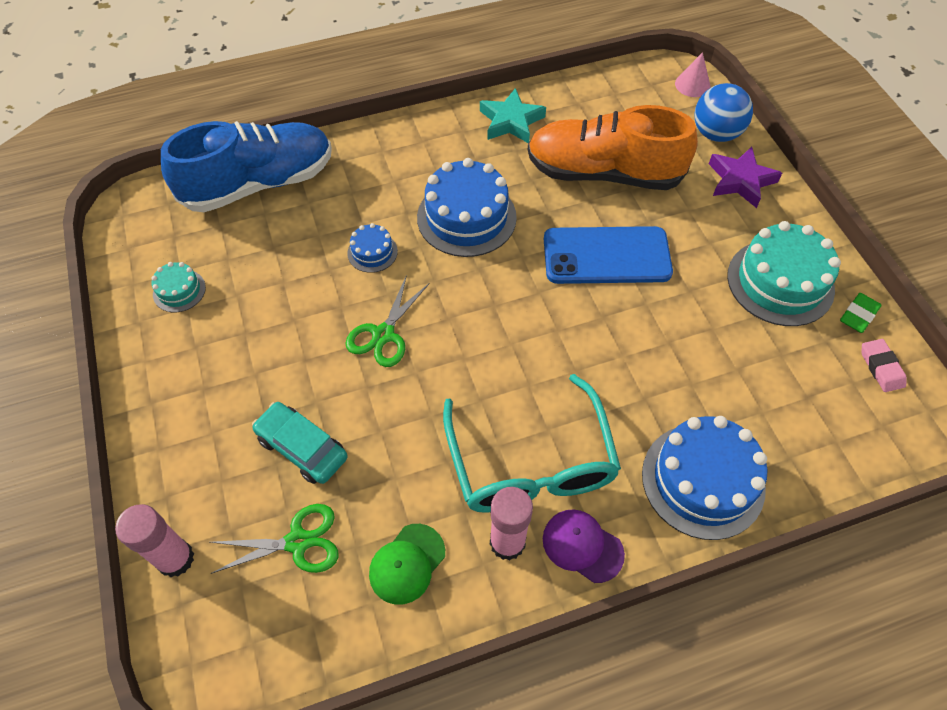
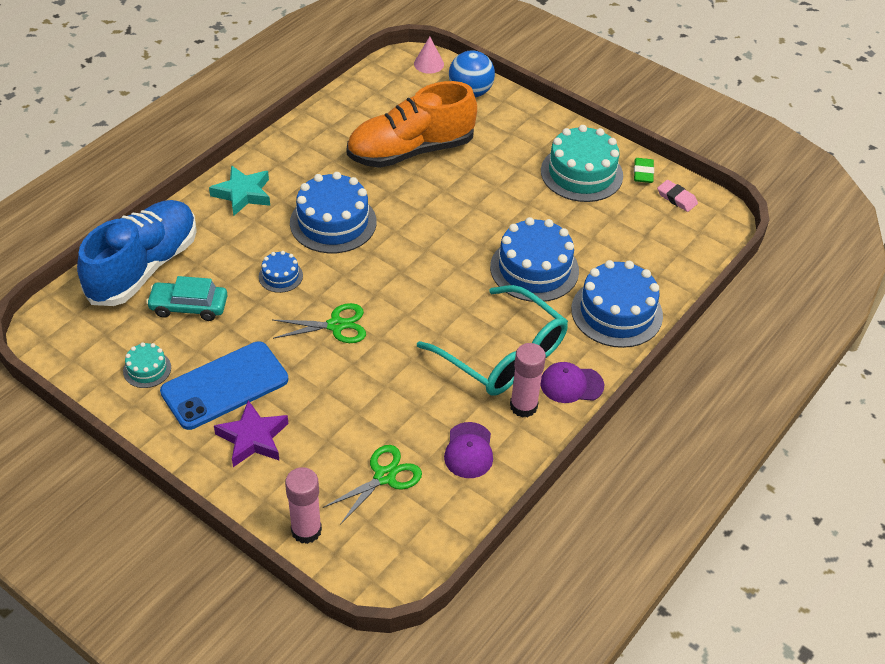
camera: 35 degrees left, 10 degrees down
turquoise car [252,402,347,484] -> turquoise car moved to [146,276,228,321]
green scissors [346,275,430,367] -> green scissors turned 90 degrees counterclockwise [273,303,366,343]
green cap [369,524,445,605] -> purple cap [444,422,493,478]
turquoise star [480,88,546,143] -> turquoise star moved to [209,165,270,216]
blue phone [544,226,673,284] -> blue phone moved to [160,341,288,430]
purple star [709,147,782,208] -> purple star moved to [214,400,288,467]
none -> blue cake [490,217,579,302]

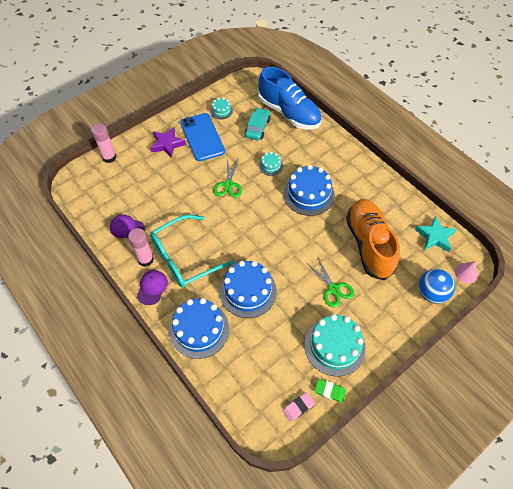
camera: 105 degrees right, 10 degrees up
turquoise star [209,165,270,216] -> turquoise star moved to [415,216,457,252]
blue cake [259,251,303,293] -> turquoise cake [259,152,283,176]
green scissors [323,445,422,525] -> green scissors moved to [307,257,354,307]

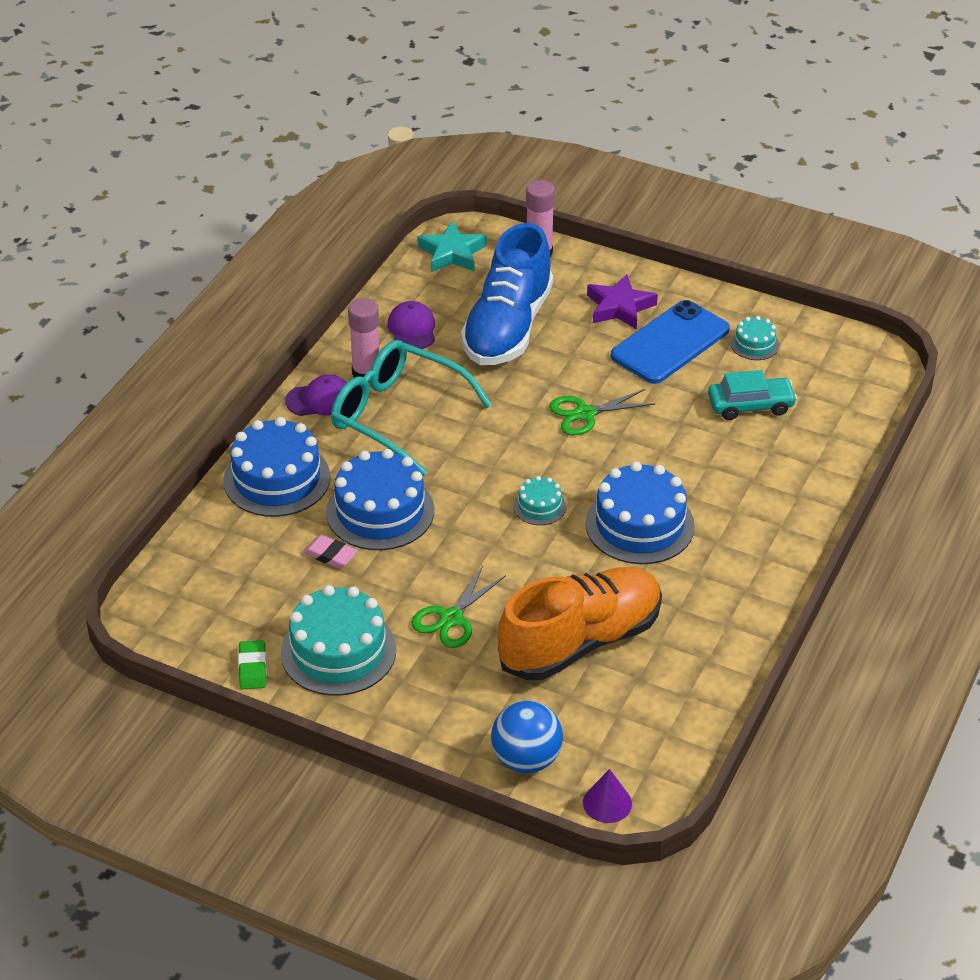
camera: 65 degrees right, 15 degrees down
blue shoe [258,67,321,130] -> blue shoe moved to [461,223,553,365]
turquoise cake [259,152,283,176] -> turquoise cake moved to [514,476,566,525]
pink eraser [283,392,315,422] -> pink eraser moved to [303,535,358,569]
turquoise star [415,216,457,252] -> turquoise star moved to [418,221,487,272]
pink cone [455,261,478,283] -> purple cone [583,769,632,823]

